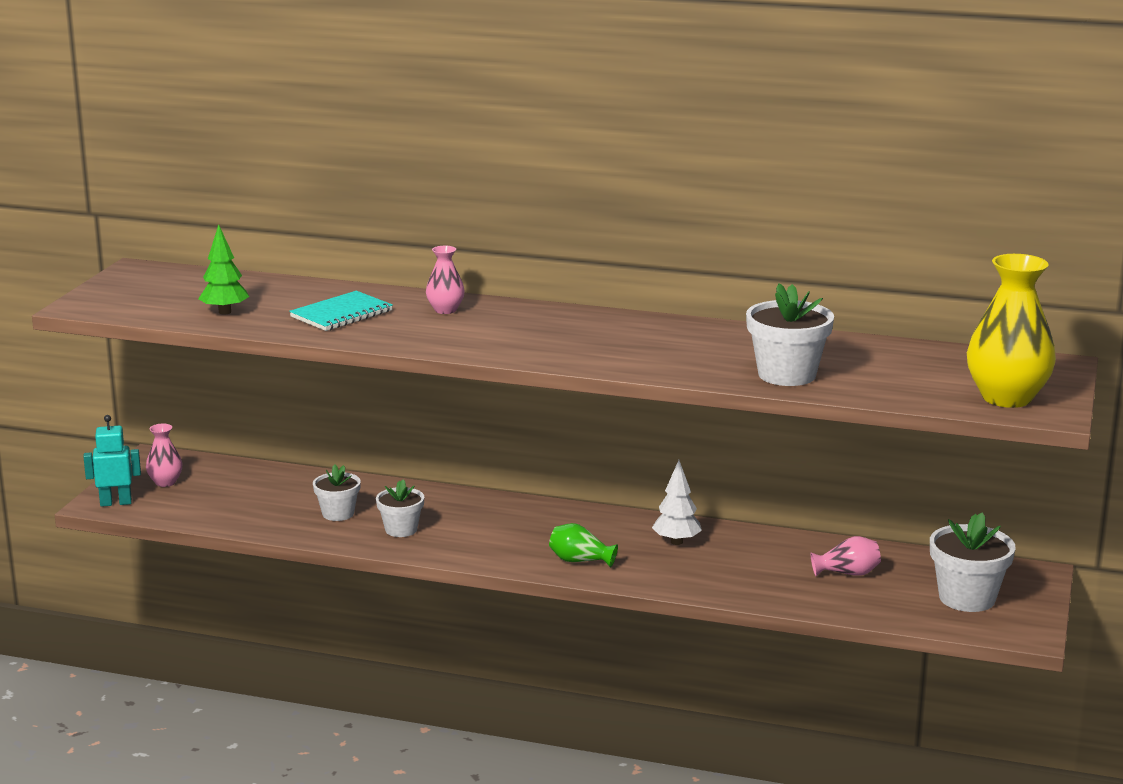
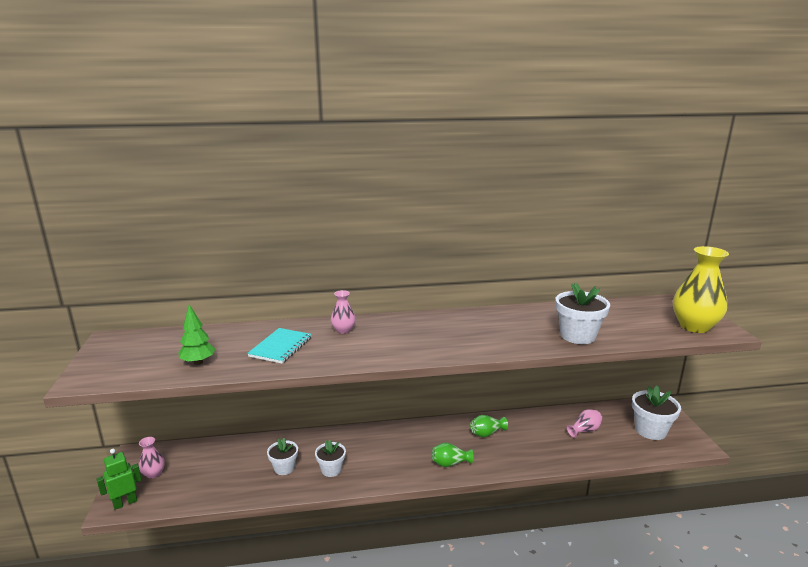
camera: 25 degrees left, 0 degrees up
turquoise robot [83,415,141,507] -> green robot [96,449,142,510]
white tree [652,460,702,545] -> green vase [470,415,508,437]

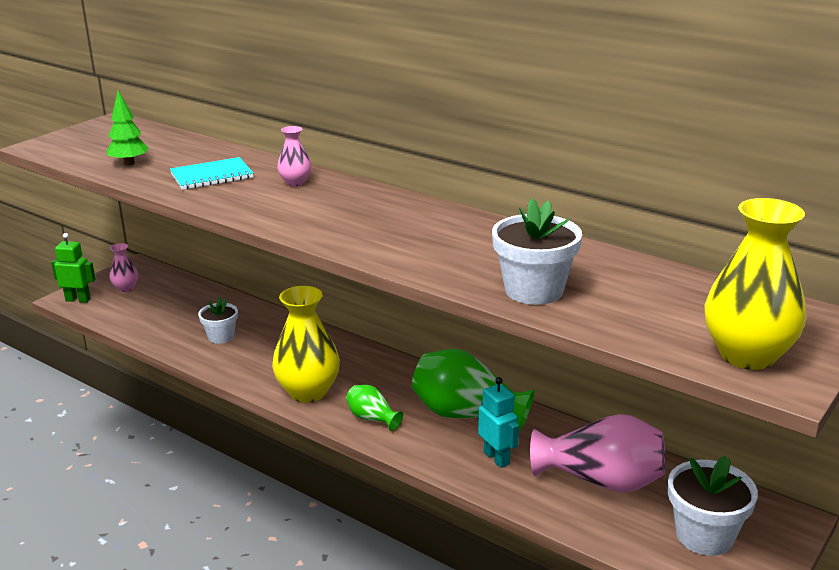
camera: 45 degrees right, 5 degrees up
white flower pot [315,440,346,477] -> none
green vase [470,415,508,437] -> green vase [412,349,535,431], size x1.99
pink vase [567,409,602,438] -> pink vase [530,414,665,493], size x1.99
none -> yellow vase [272,286,340,403]
none -> turquoise robot [478,377,519,468]

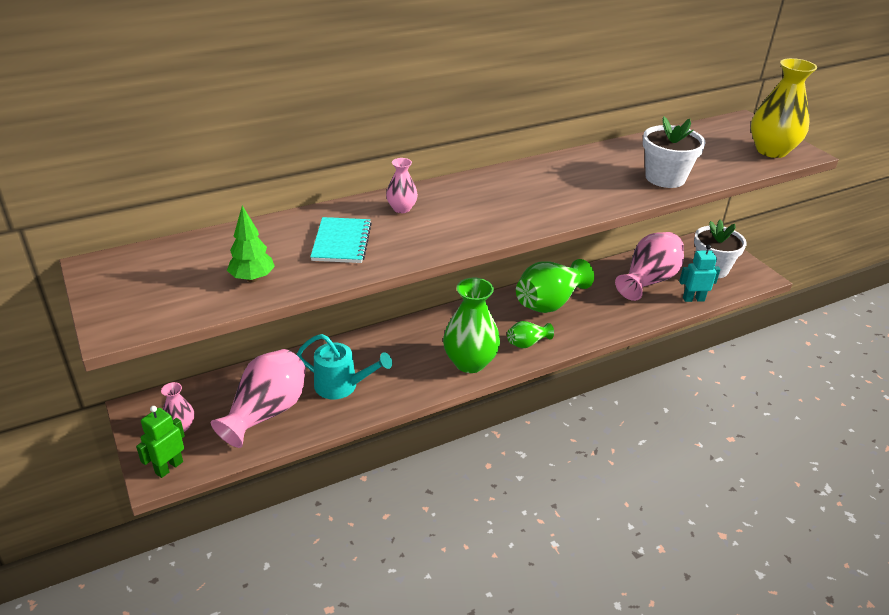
camera: 65 degrees left, 10 degrees up
white flower pot [198,297,238,344] -> turquoise watering can [297,334,392,399]
yellow vase [272,286,340,403] -> green vase [443,278,500,373]
turquoise robot [478,377,519,468] -> turquoise robot moved to [679,244,720,302]
none -> pink vase [211,349,306,448]

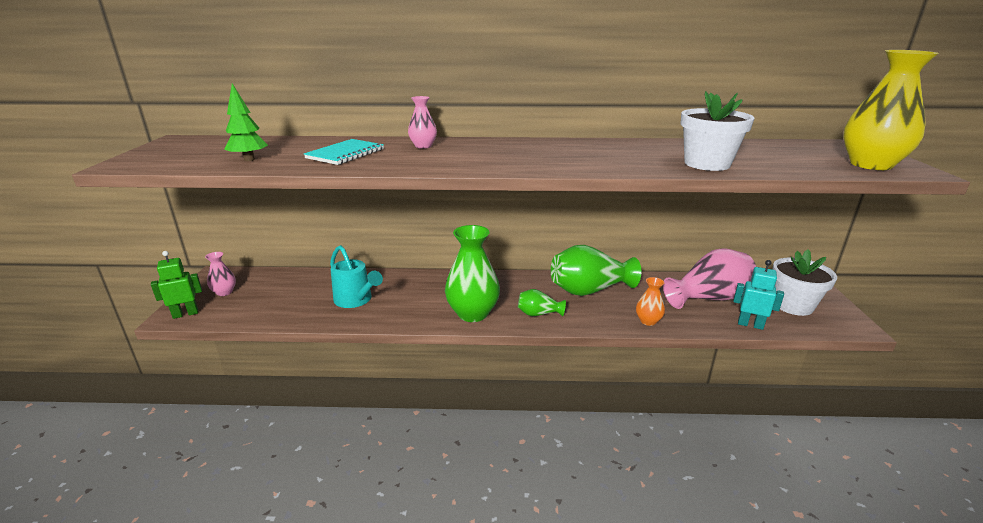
camera: 30 degrees right, 10 degrees down
pink vase [211,349,306,448] -> none
none -> orange vase [636,277,665,326]

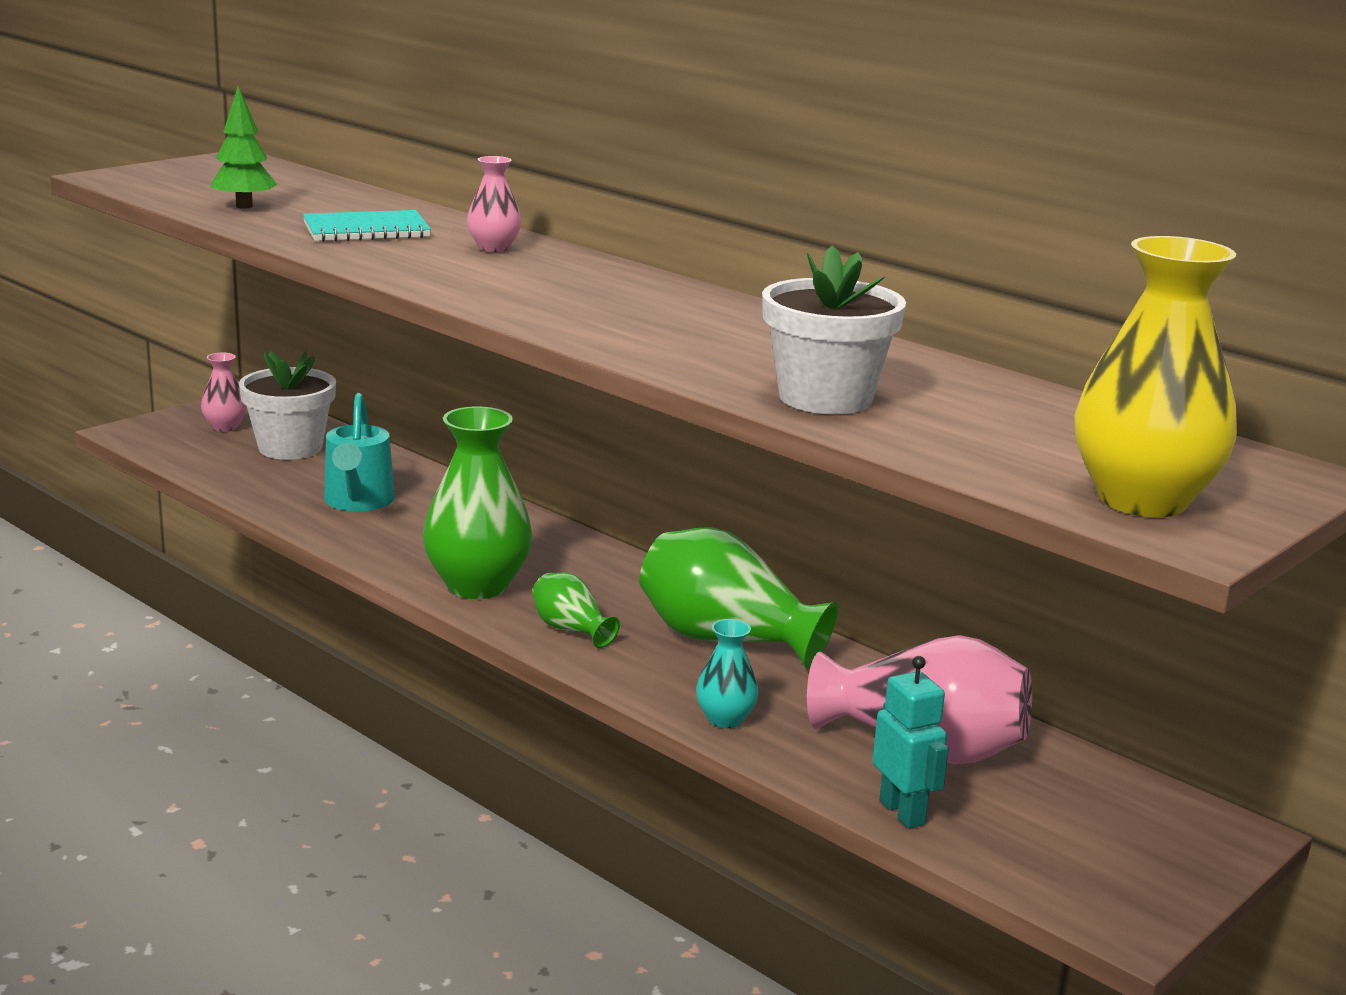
camera: 40 degrees right, 5 degrees down
green robot [151,251,202,319] -> none
orange vase [636,277,665,326] -> turquoise vase [696,619,758,728]
white flower pot [772,250,837,316] -> white flower pot moved to [239,351,336,460]

